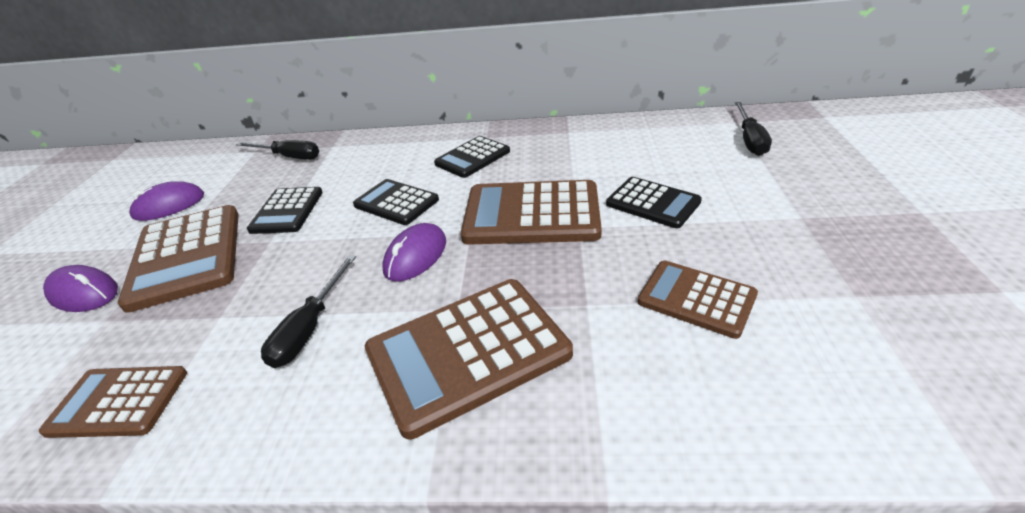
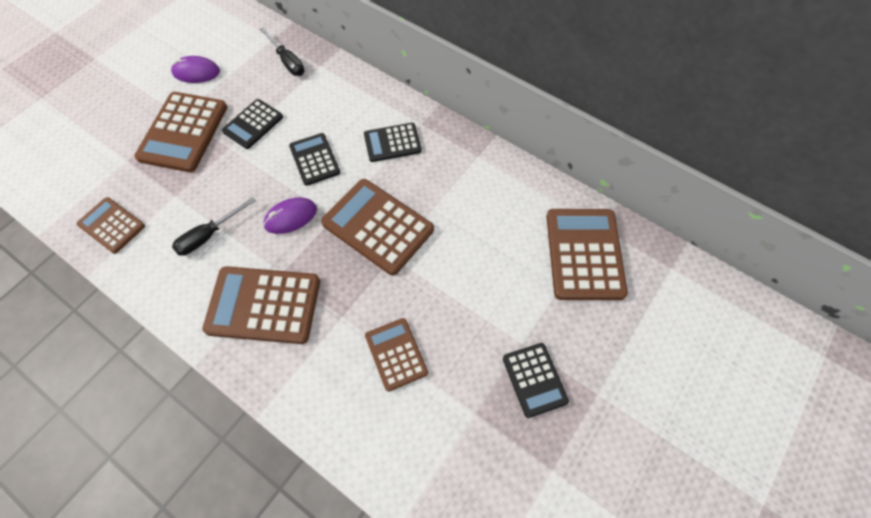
camera: 30 degrees right, 25 degrees up
purple mouse [43,265,118,312] -> none
black calculator [606,177,702,228] -> black calculator moved to [503,343,569,418]
black screwdriver [735,102,772,156] -> brown calculator [546,209,628,300]

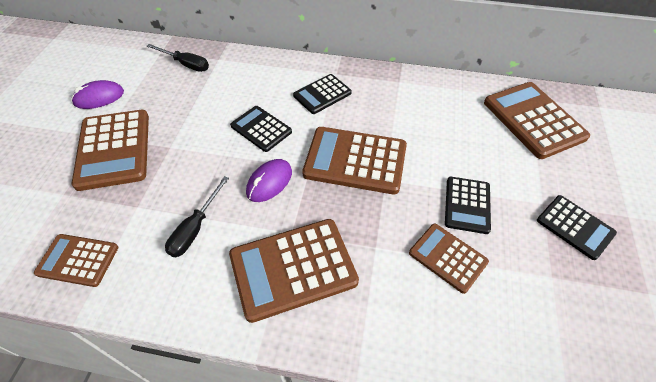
camera: 25 degrees left, 10 degrees down
black calculator [222,99,283,149] -> black calculator moved to [445,177,491,234]

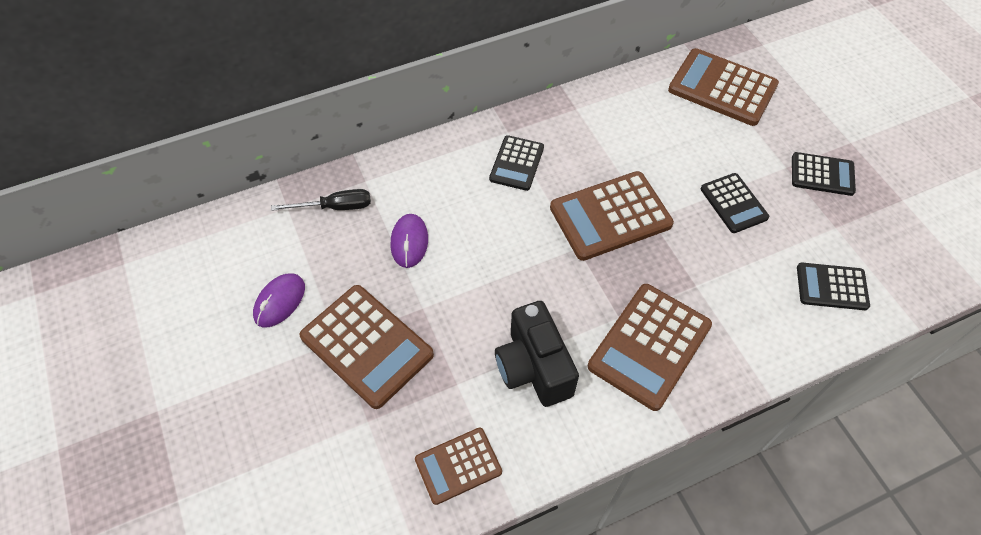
camera: 35 degrees left, 5 degrees up
black screwdriver [165,176,229,257] -> black camera [495,301,579,407]
black calculator [230,106,292,152] -> black calculator moved to [797,262,870,310]
purple mouse [246,159,292,202] -> purple mouse moved to [391,214,428,268]
brown calculator [409,223,489,294] -> none

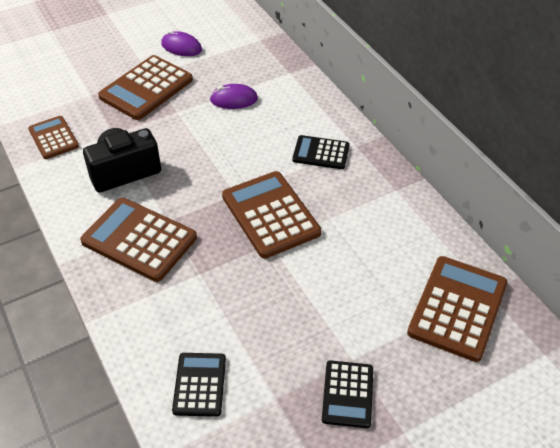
camera: 85 degrees right, 10 degrees down
black screwdriver [271,189,371,211] -> none
black calculator [701,173,769,233] -> none

